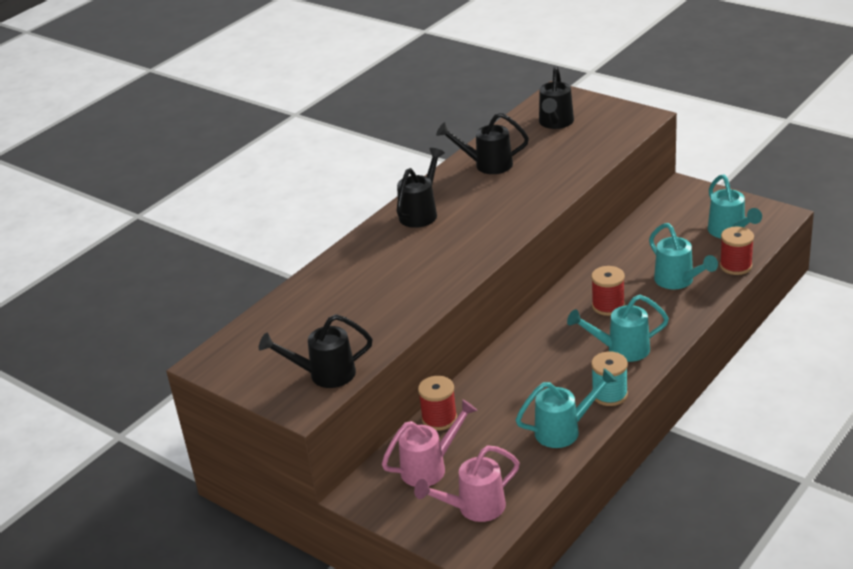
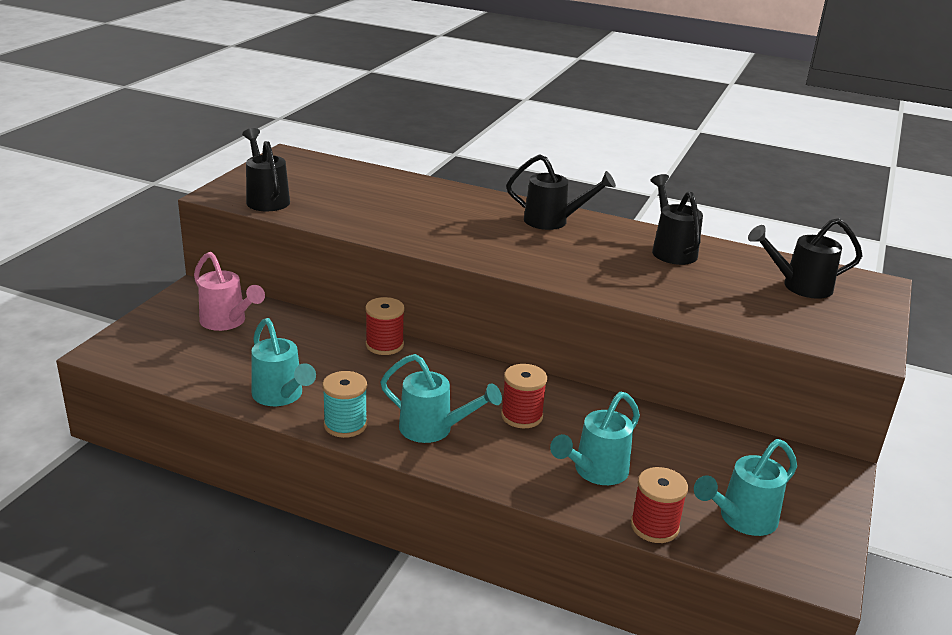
camera: 70 degrees right, 5 degrees down
pink watering can [414,445,520,522] -> none
red spool [418,376,457,431] -> red spool moved to [365,297,405,355]
turquoise watering can [567,295,669,362] -> turquoise watering can turned 135 degrees clockwise [380,354,502,443]

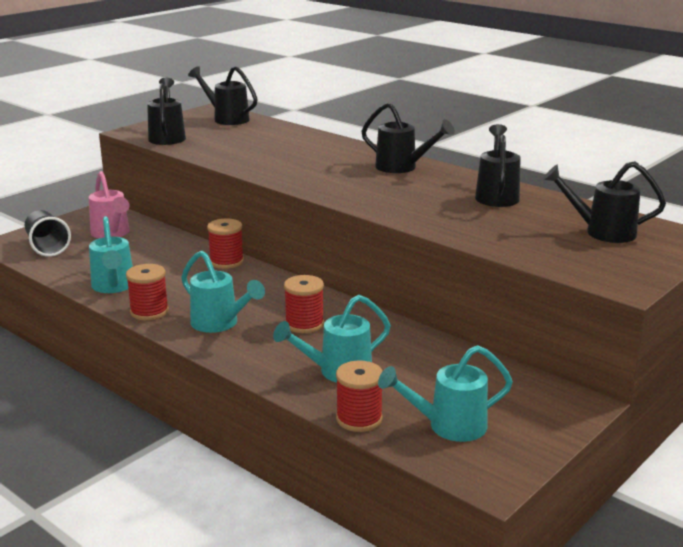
camera: 20 degrees right, 5 degrees down
turquoise spool [322,371,367,438] -> red spool [126,264,169,320]
none -> black cup [25,210,71,257]
none -> black watering can [188,66,258,125]

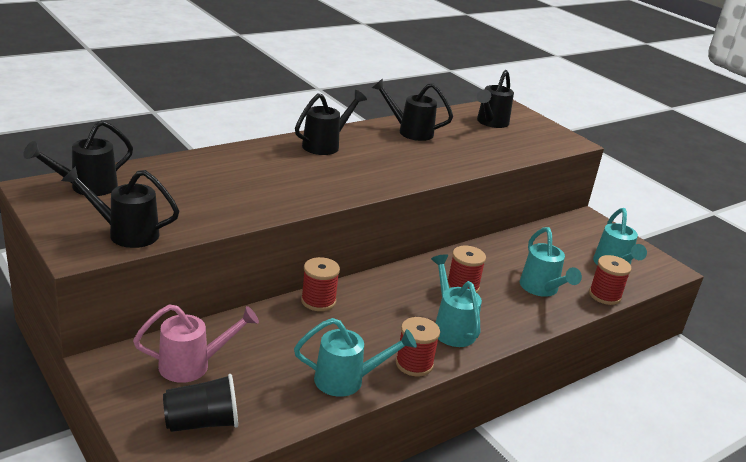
camera: 80 degrees left, 5 degrees up
turquoise watering can [181,251,265,333] -> turquoise watering can turned 75 degrees counterclockwise [431,254,482,347]

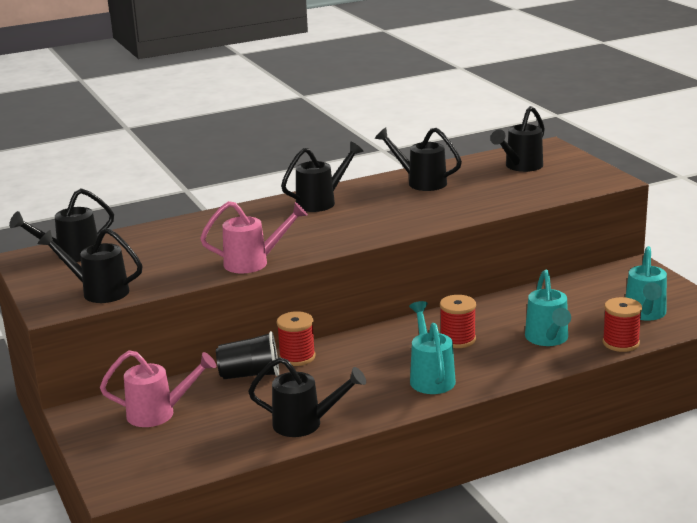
camera: 15 degrees right, 5 degrees down
black cup [163,374,238,432] -> black cup moved to [216,331,279,379]
turquoise watering can [294,318,417,397] -> black watering can [248,357,366,437]
red spool [396,317,440,376] -> none
none -> pink watering can [200,201,308,274]

